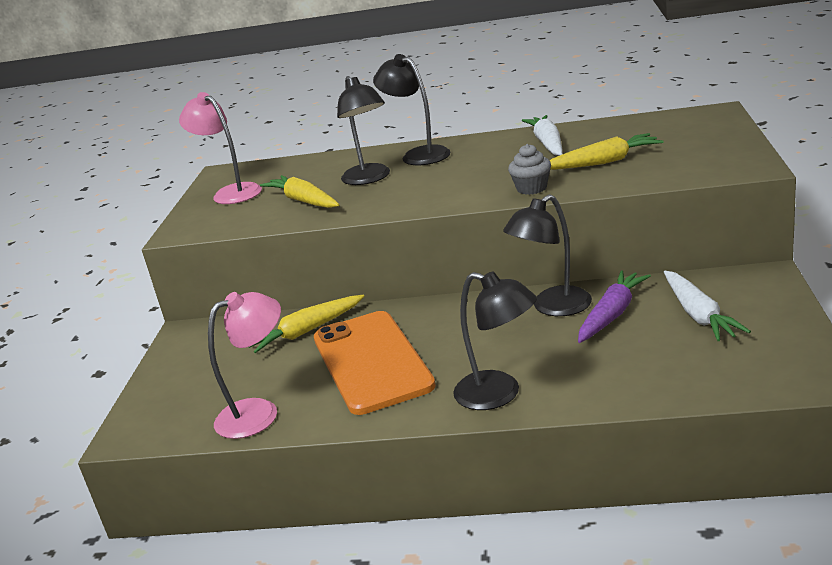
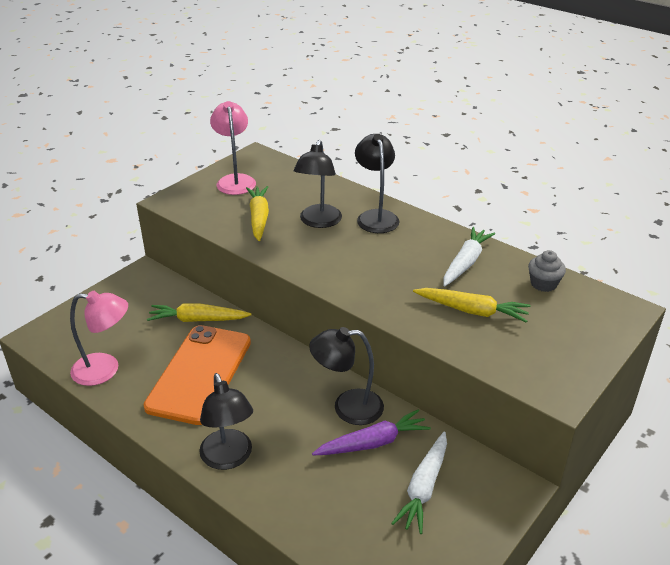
camera: 30 degrees right, 10 degrees up
grey cupcake [508,144,551,195] -> grey cupcake moved to [528,250,566,292]

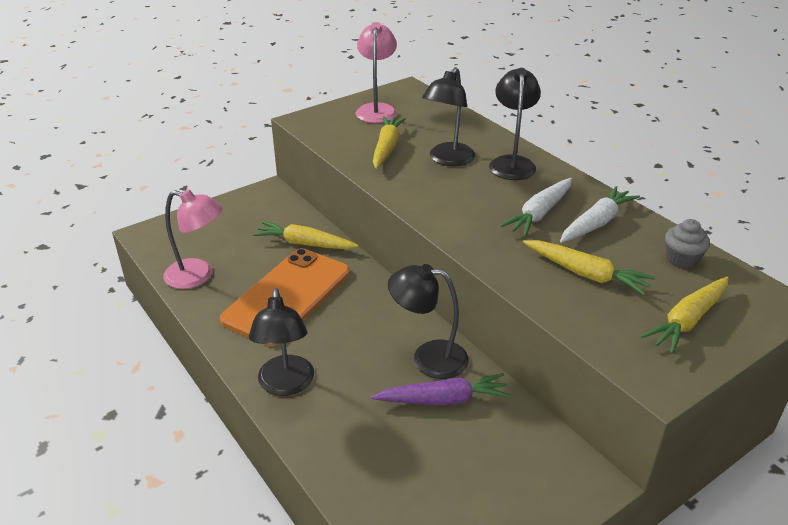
camera: 15 degrees right, 0 degrees up
white carrot [391,432,447,534] -> white carrot moved to [500,178,572,237]
none -> yellow carrot [641,277,729,354]

